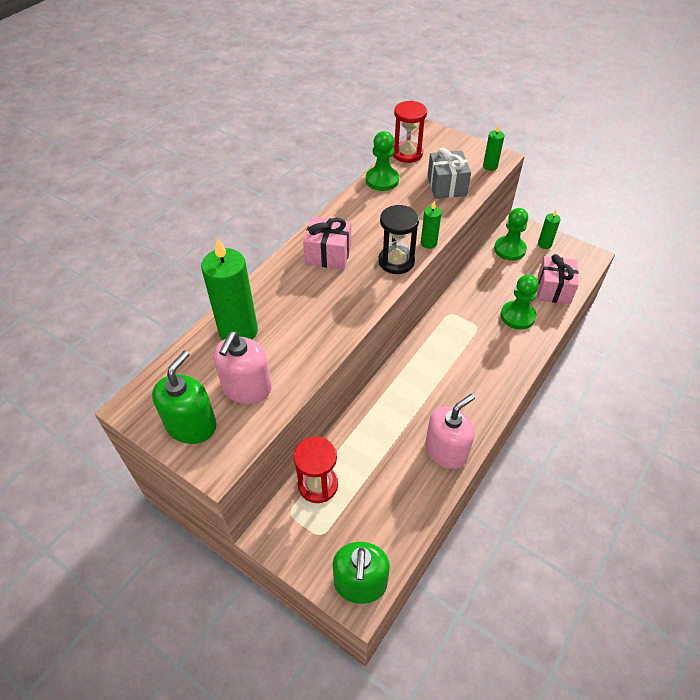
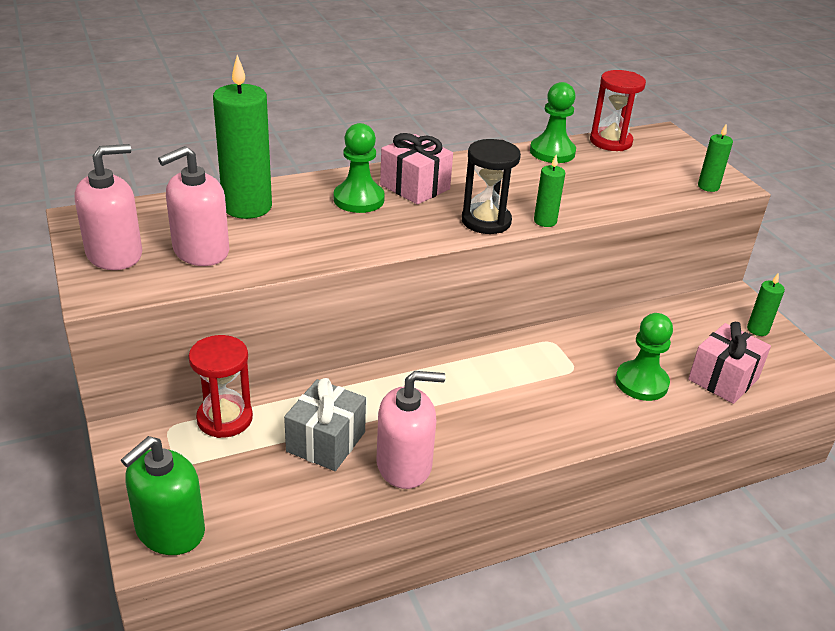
camera: 30 degrees right, 15 degrees down
green soap dispenser [152,351,217,444] -> pink soap dispenser [75,144,142,270]
grey gift [427,148,471,199] -> grey gift moved to [284,378,366,471]
green pawn [494,208,528,261] -> green pawn moved to [334,123,385,213]

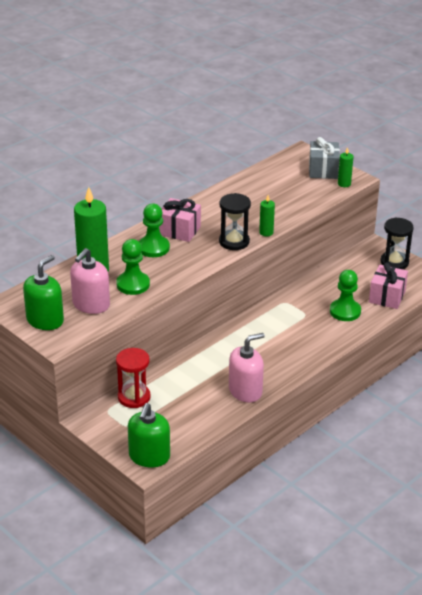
camera: 20 degrees left, 0 degrees up
pink soap dispenser [75,144,142,270] -> green soap dispenser [23,255,64,330]
grey gift [284,378,366,471] -> grey gift moved to [309,137,340,179]
green pawn [530,82,576,163] -> green pawn moved to [116,239,150,295]
red hourglass [590,70,646,151] -> none
green candle [747,273,785,336] -> black hourglass [380,217,414,269]

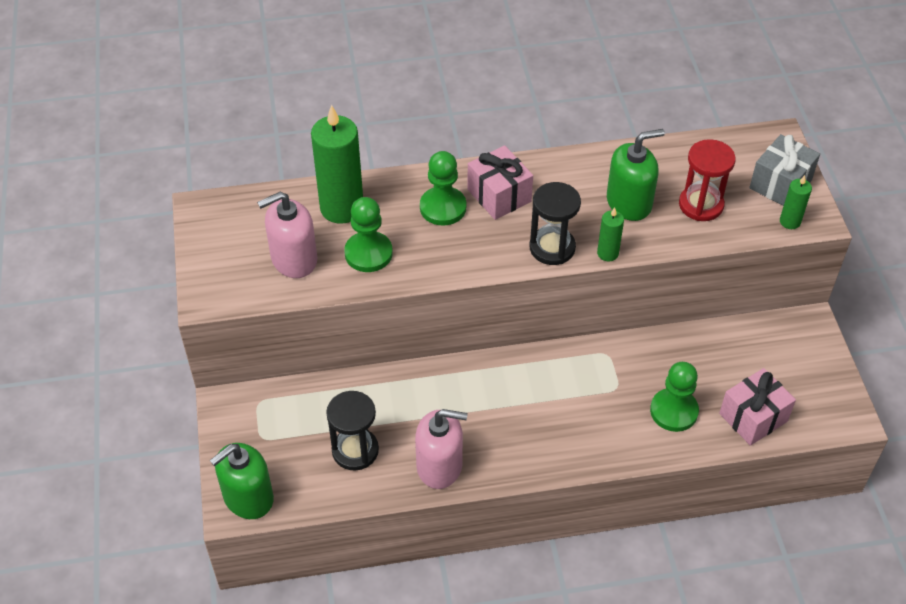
camera: 35 degrees right, 15 degrees up
green soap dispenser [23,255,64,330] -> green soap dispenser moved to [607,129,665,221]
red hourglass [116,348,151,408] -> red hourglass moved to [679,139,736,221]
black hourglass [380,217,414,269] -> black hourglass moved to [326,391,379,471]

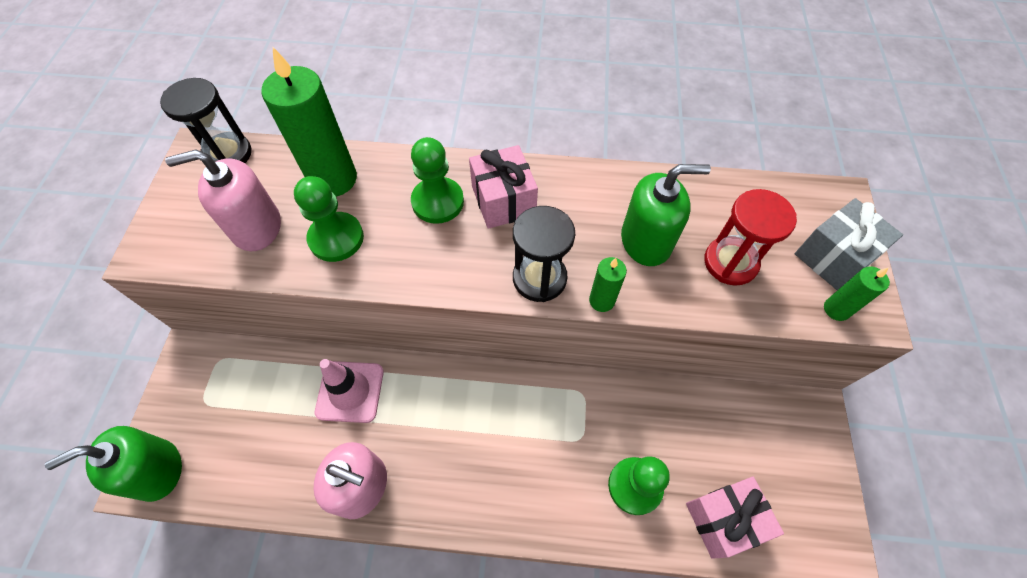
camera: 15 degrees right, 10 degrees up
black hourglass [326,391,379,471] -> black hourglass moved to [160,78,252,163]
none -> pink traffic cone [315,359,384,423]

